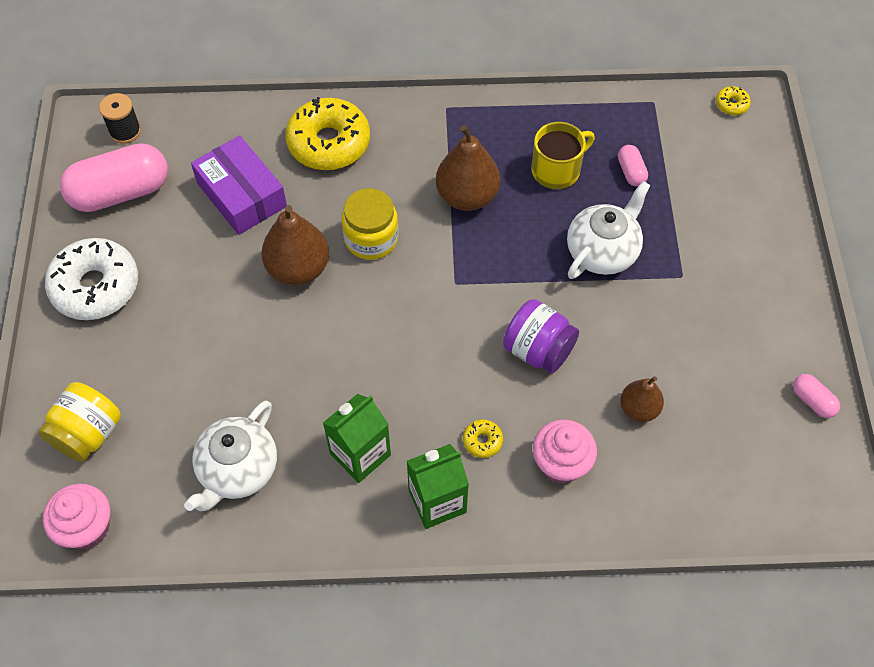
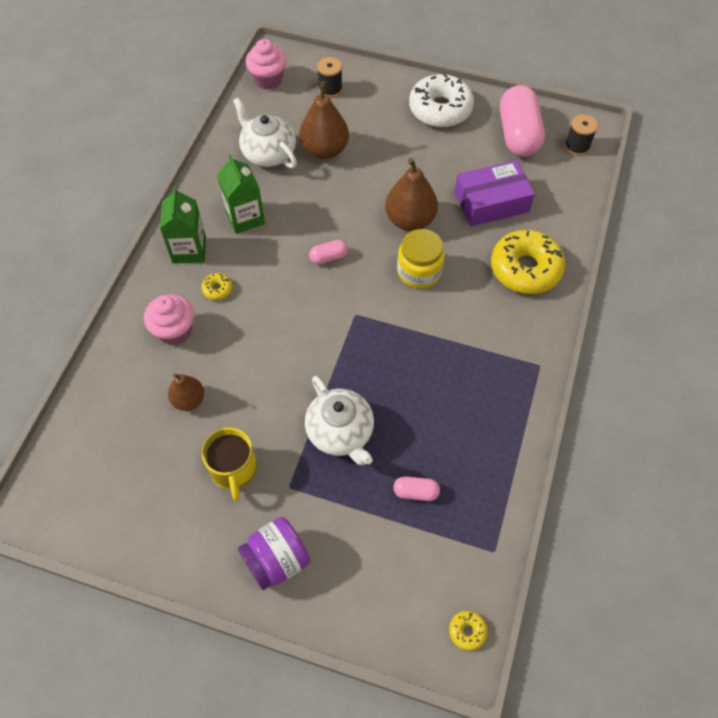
camera: 110 degrees right, 0 degrees up
yellow jar [38,382,121,462] -> black spool [317,57,342,98]
brown pear [436,125,500,211] -> brown pear moved to [299,81,349,159]
purple jar [503,299,579,373] -> purple jar moved to [238,517,310,590]
yellow mug [531,122,595,189] -> yellow mug moved to [202,427,257,502]
pink capsule [793,374,840,418] -> pink capsule moved to [309,240,348,265]

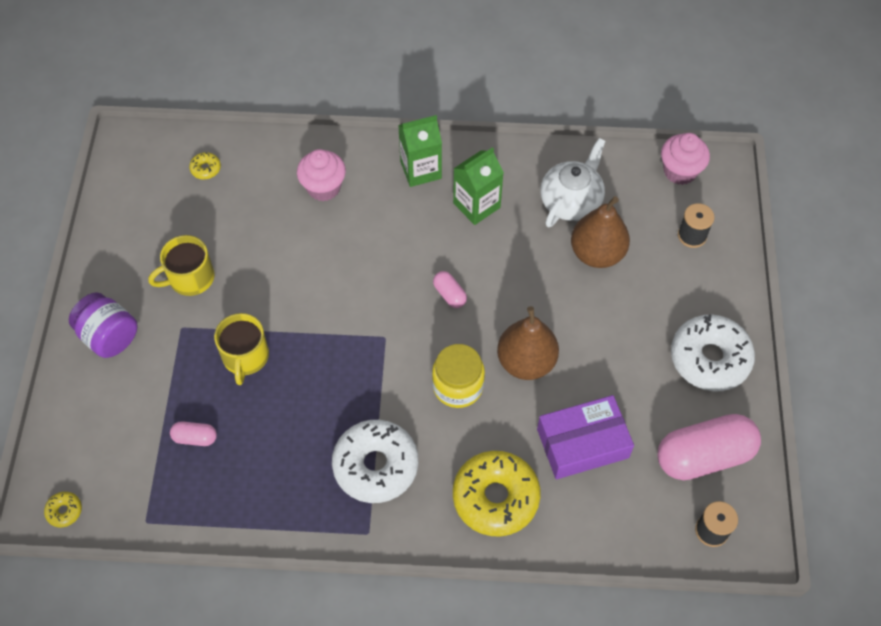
camera: 75 degrees right, 0 degrees up
brown pear [168,373,204,411] -> none
yellow donut [201,273,232,300] -> yellow donut moved to [189,152,221,179]
white teapot [305,376,374,465] -> yellow mug [214,313,269,385]
pink capsule [393,476,440,501] -> pink capsule turned 75 degrees counterclockwise [170,422,217,446]
purple box [455,160,535,226] -> purple box turned 75 degrees counterclockwise [537,395,634,479]
none -> white donut [332,420,418,503]

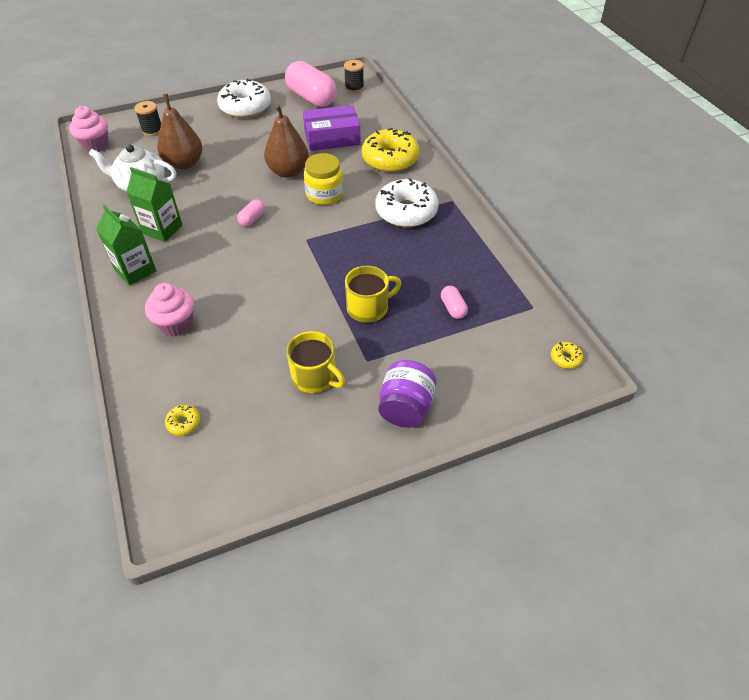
camera: 115 degrees left, 10 degrees down
purple box [537,395,634,479] -> purple box turned 60 degrees counterclockwise [303,105,361,151]

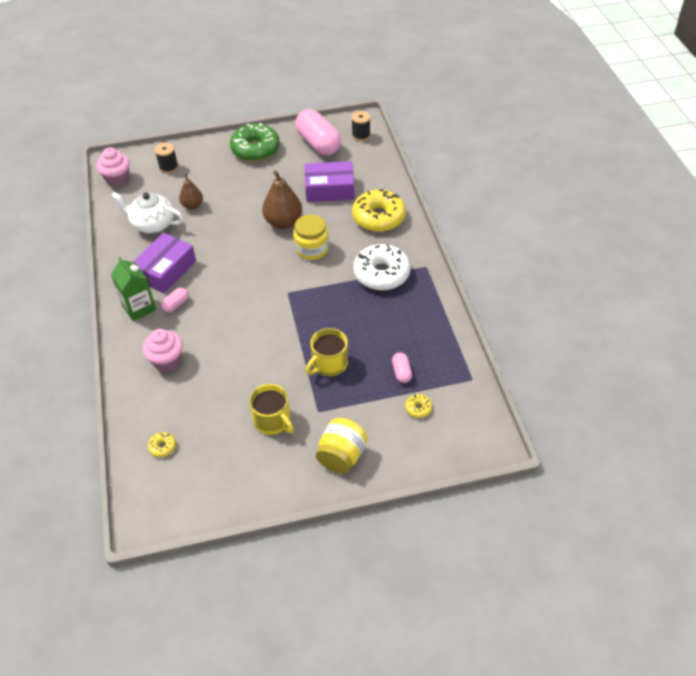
camera: 10 degrees right, 0 degrees up
green carton [126,167,182,242] -> purple box [133,233,196,294]
brown pear [157,94,203,170] -> brown pear [179,173,203,209], size x0.60
white donut [217,79,271,118] -> green donut [230,123,280,162]
pink capsule [237,199,265,227] -> pink capsule moved to [161,287,189,313]
yellow mug [345,266,402,323] -> yellow mug turned 150 degrees clockwise [306,328,348,376]
purple jar [378,360,437,428] -> yellow jar [316,418,367,474]
yellow donut [551,342,584,369] -> yellow donut moved to [405,394,432,418]

